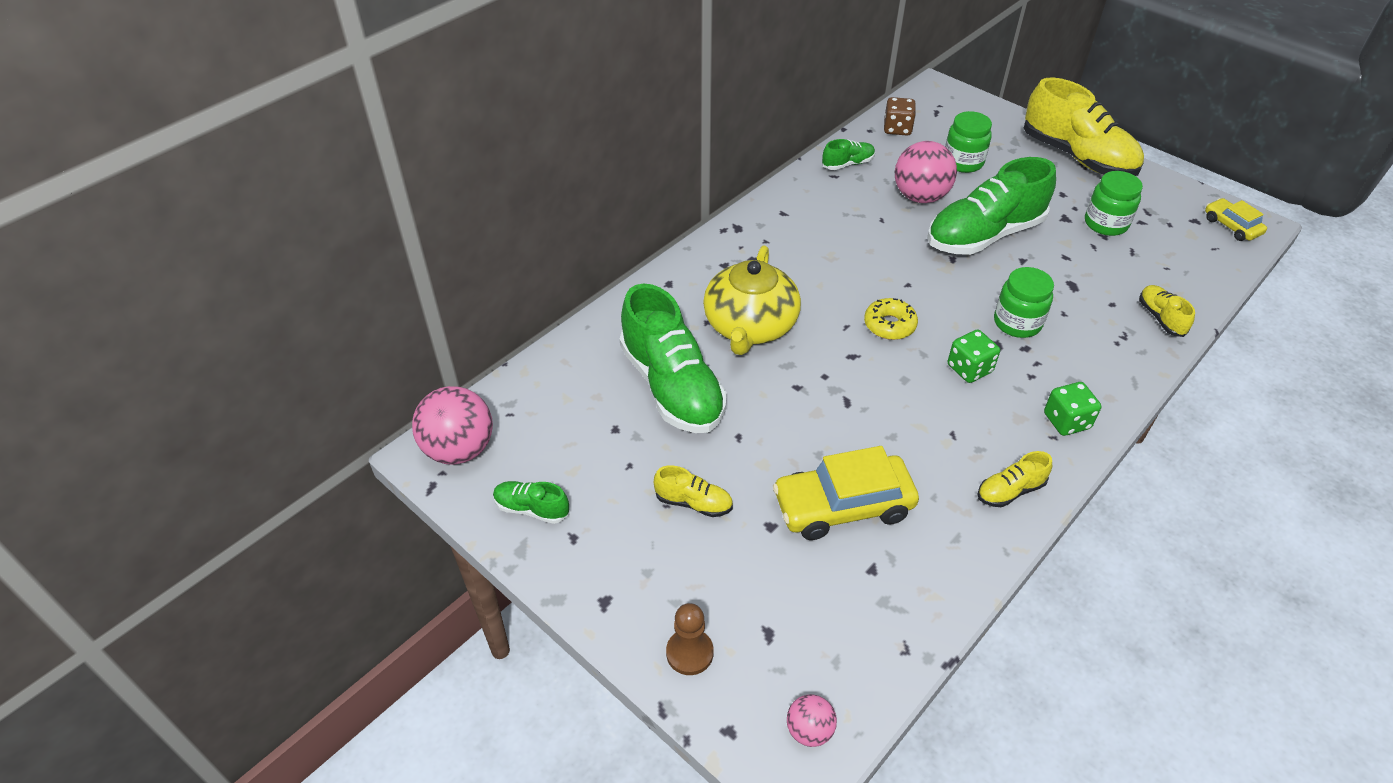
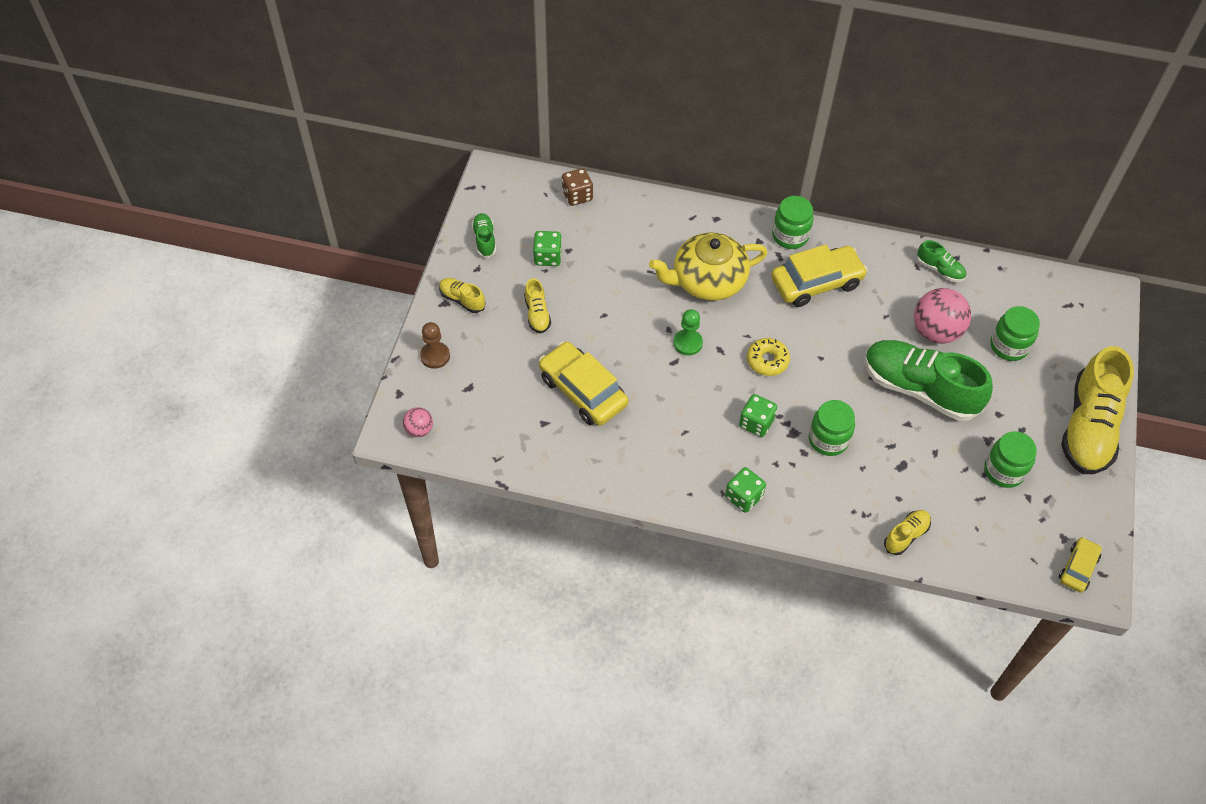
camera: 60 degrees right, 10 degrees up
pink ball [412,386,493,465] -> none
green shoe [620,283,727,433] -> none
brown dice [884,97,916,136] -> brown dice moved to [562,168,593,206]
yellow shoe [977,451,1052,507] -> yellow shoe moved to [439,278,485,313]
none -> green dice [533,231,562,266]
none -> green pawn [673,309,703,355]
none -> yellow car [771,244,868,307]
none -> green jar [772,196,814,249]

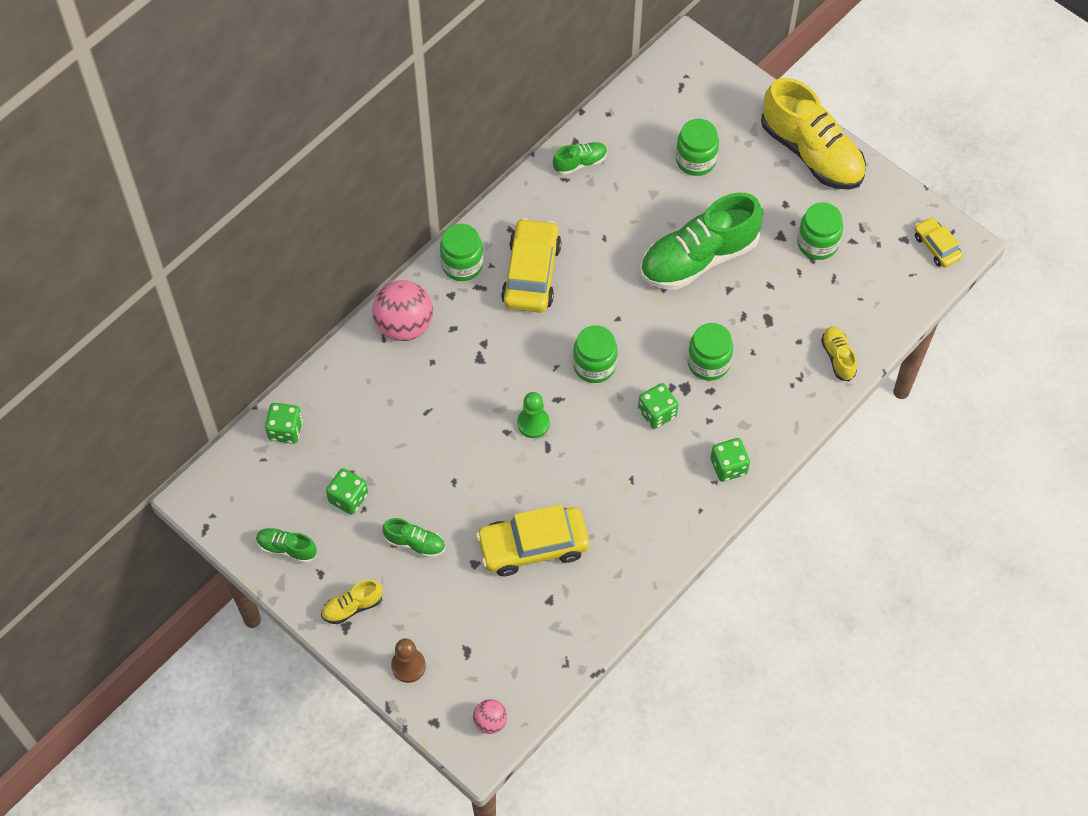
camera: 60 degrees left, 5 degrees up
yellow shoe [524,278,551,333] -> green shoe [382,518,445,558]
brown dice [562,168,593,206] -> green dice [265,403,303,444]
yellow teapot [649,232,767,301] -> none
yellow donut [747,338,790,376] -> green jar [573,325,617,383]
pink ball [914,288,971,344] -> pink ball moved to [372,280,433,341]

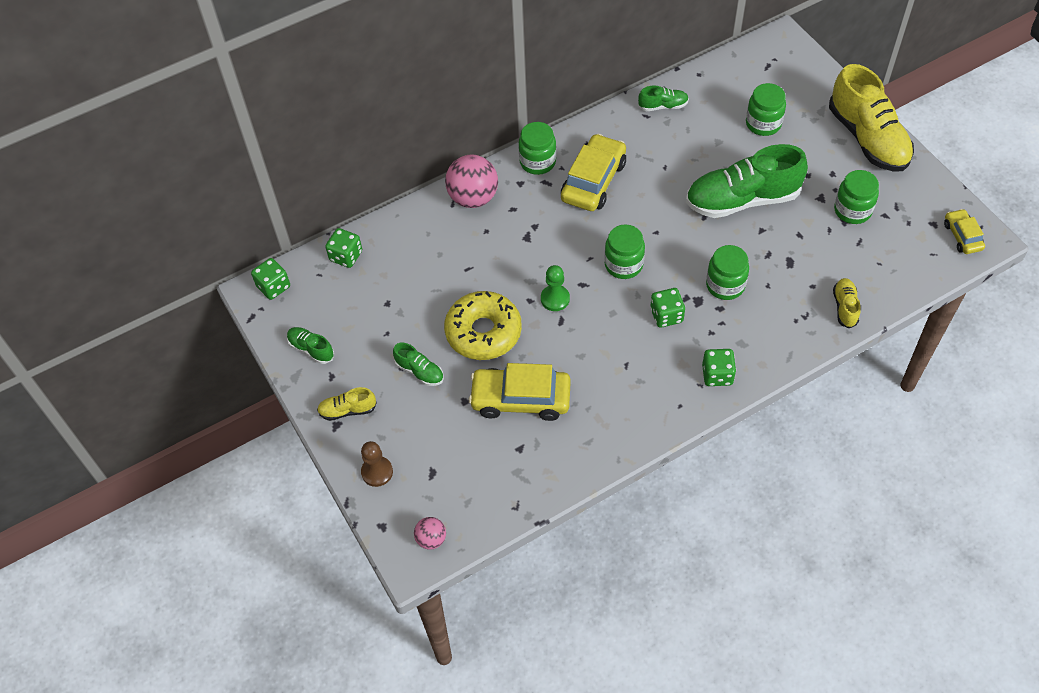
camera: 20 degrees right, 5 degrees down
green dice [326,468,368,515] -> green dice moved to [251,258,290,300]
none -> yellow donut [444,291,522,360]

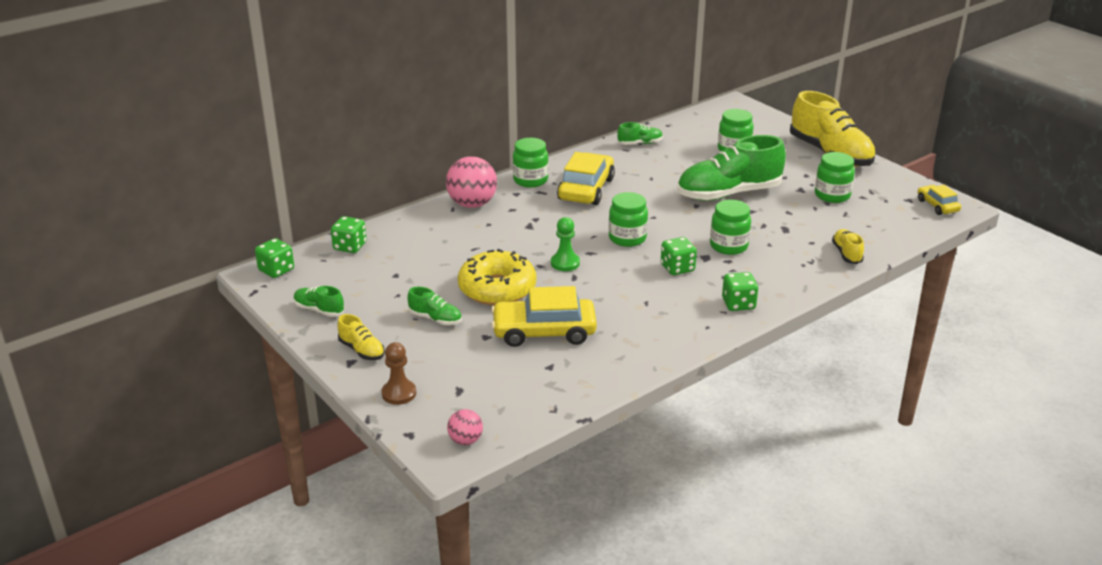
camera: 10 degrees left, 25 degrees down
yellow shoe [317,387,377,421] -> yellow shoe turned 120 degrees counterclockwise [337,314,385,360]

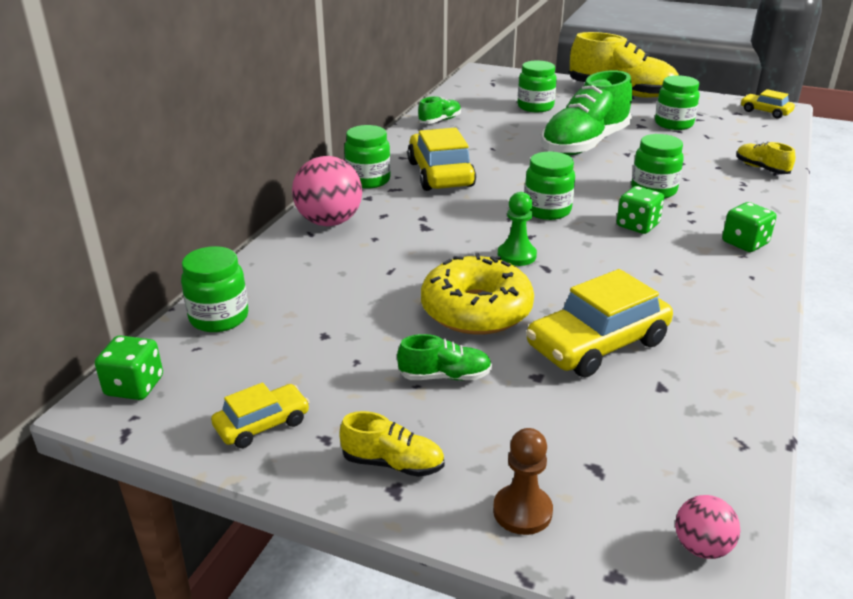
camera: 30 degrees left, 0 degrees up
green shoe [294,286,345,317] -> yellow car [211,382,309,448]
green dice [331,216,367,253] -> green jar [181,246,248,332]

